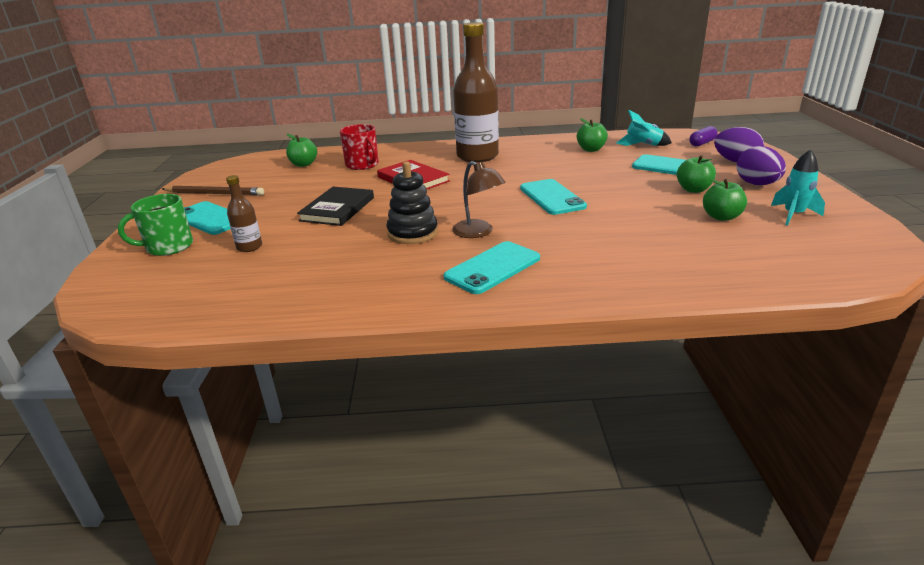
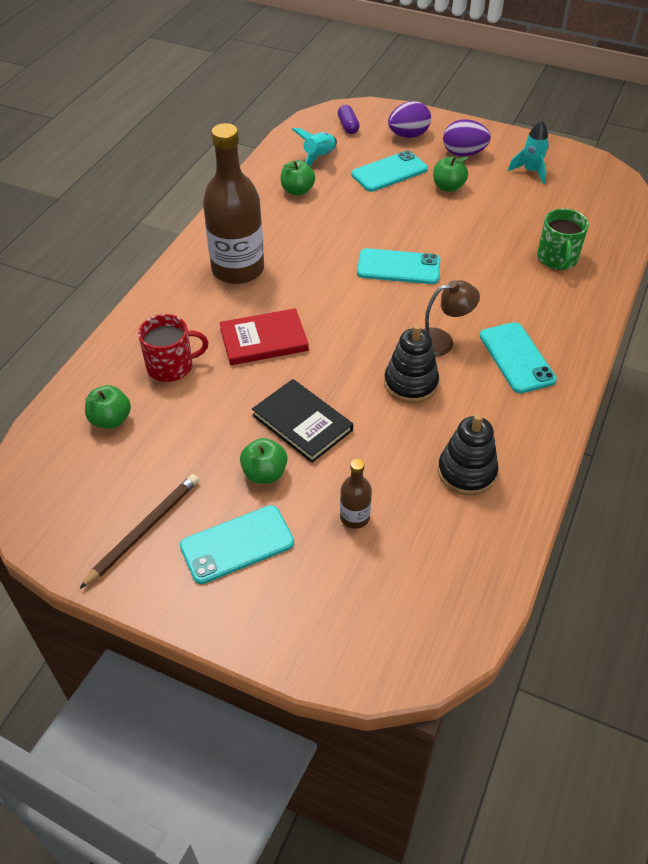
camera: 65 degrees left, 20 degrees up
green mug [118,194,193,256] -> green mug moved to [537,208,589,270]
green apple [703,179,747,221] -> green apple moved to [240,438,287,484]
none -> black stacking toy [438,414,499,496]

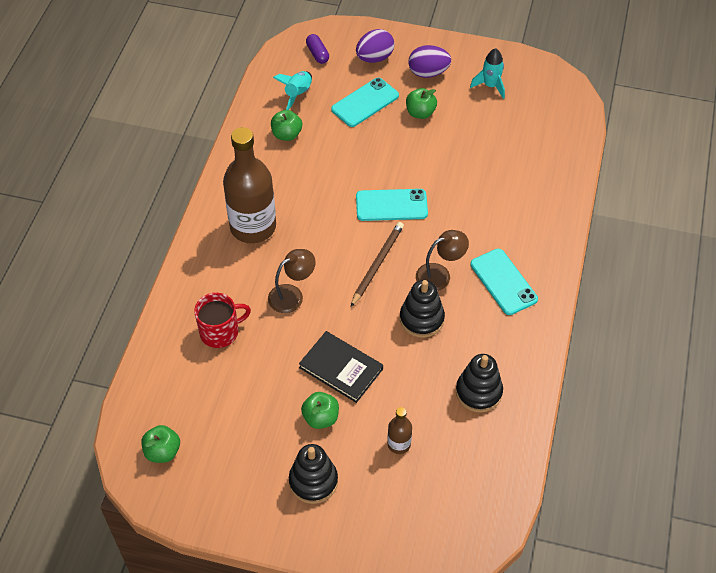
camera: 10 degrees left, 5 degrees up
brown pencil [80,474,199,589] -> brown pencil moved to [351,222,404,307]
green apple [85,385,131,429] -> green apple moved to [141,425,180,463]
turquoise phone [180,505,294,584] -> black stacking toy [289,444,338,504]
red book [219,308,309,365] -> brown lamp [268,249,316,313]
green mug [537,208,589,270] -> none

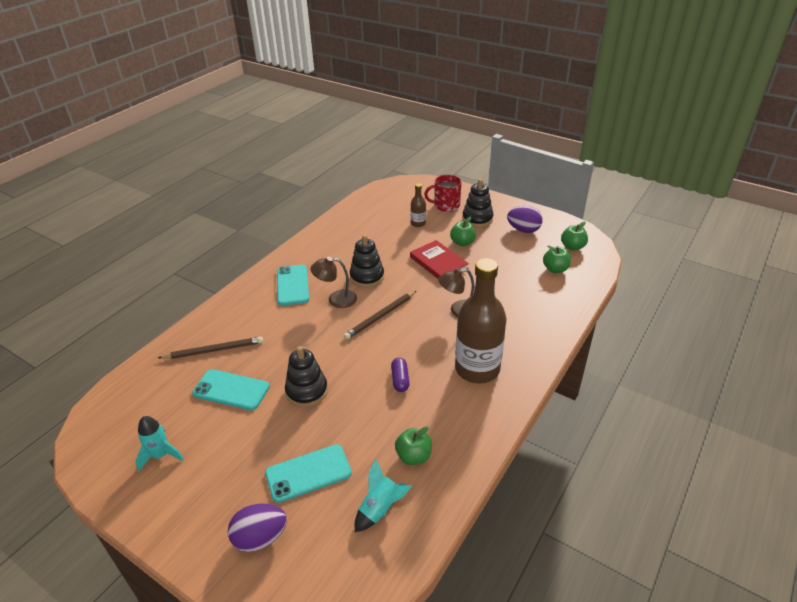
camera: 160 degrees left, 15 degrees down
red mug [194,293,251,348] -> red mug moved to [424,175,462,212]
black book [299,331,383,403] -> red book [410,240,469,279]
purple capsule [306,34,329,64] -> purple capsule moved to [391,358,410,392]
turquoise phone [356,189,428,221] -> turquoise phone moved to [192,369,270,410]
green apple [406,88,437,119] -> green apple moved to [543,245,571,273]
purple egg [408,45,451,78] -> purple egg moved to [507,206,543,233]
black stacking toy [456,354,503,413] -> black stacking toy moved to [285,346,328,407]
none -> brown pencil [158,337,263,359]

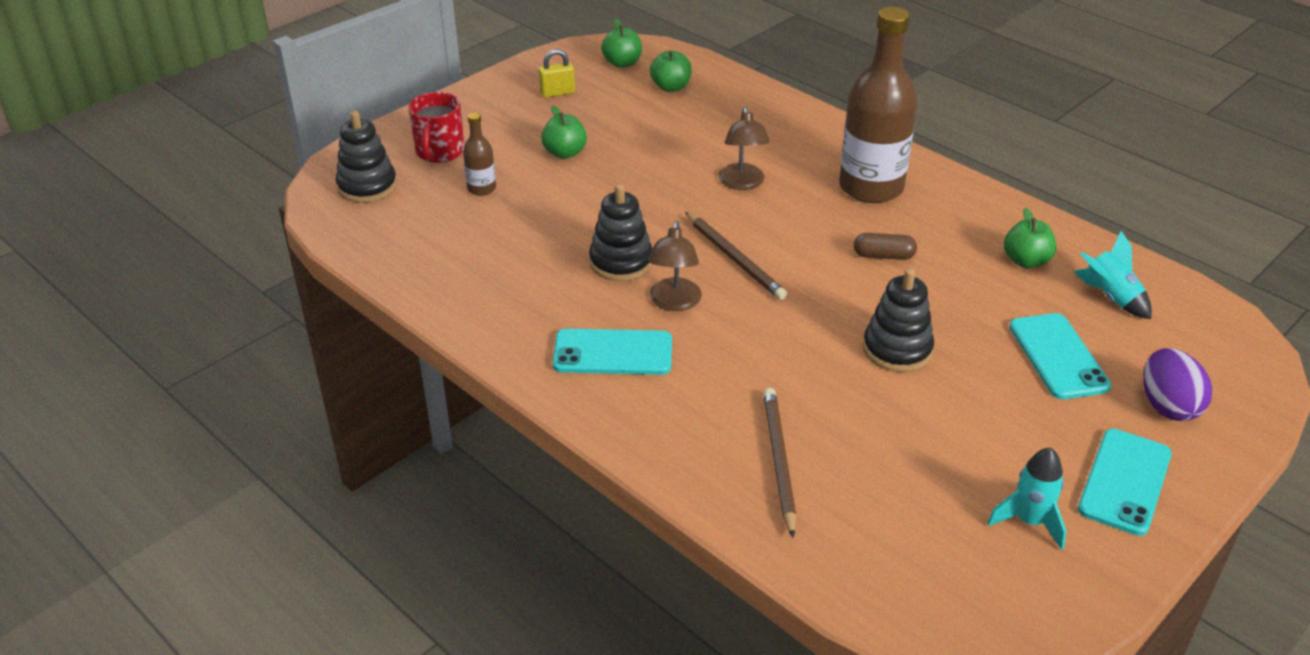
camera: 80 degrees left, 0 degrees up
turquoise phone [192,369,270,410] -> turquoise phone moved to [1078,429,1172,536]
purple capsule [391,358,410,392] -> brown capsule [854,233,917,260]
red book [410,240,469,279] -> none
black stacking toy [462,179,494,227] -> black stacking toy moved to [336,111,397,203]
purple egg [507,206,543,233] -> yellow padlock [539,49,575,98]

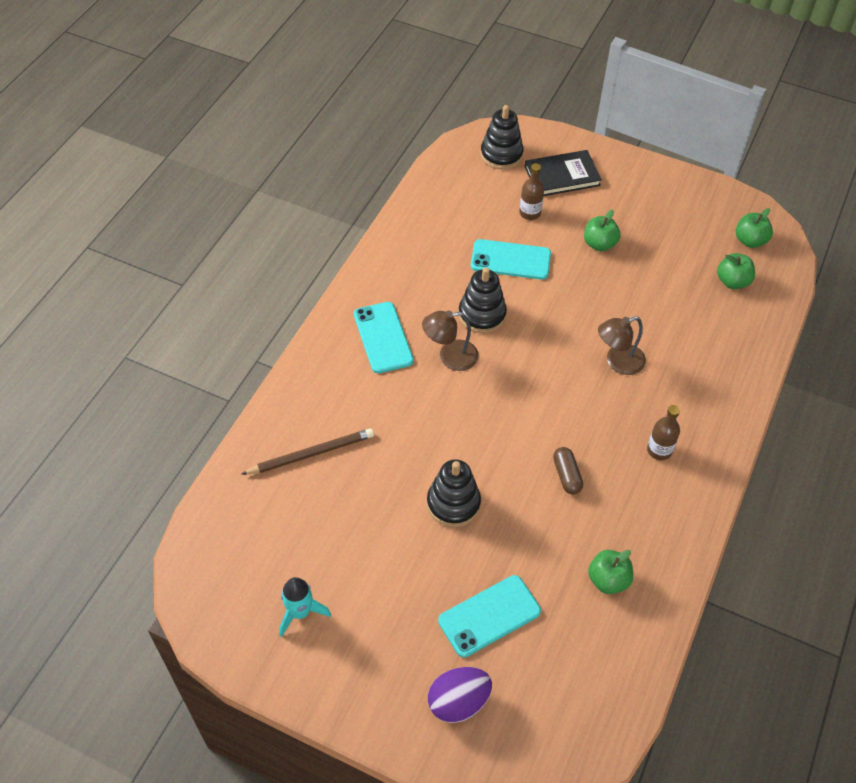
camera: 70 degrees right, 15 degrees up
red mug [408,92,464,163] -> black book [524,150,602,196]
yellow padlock [539,49,575,98] -> none
brown pencil [685,212,787,300] -> none
brown bottle [839,7,917,203] -> brown bottle [647,405,680,460], size x0.44
turquoise rocket [1073,231,1152,319] -> none
turquoise phone [1078,429,1172,536] -> turquoise phone moved to [471,239,551,280]

